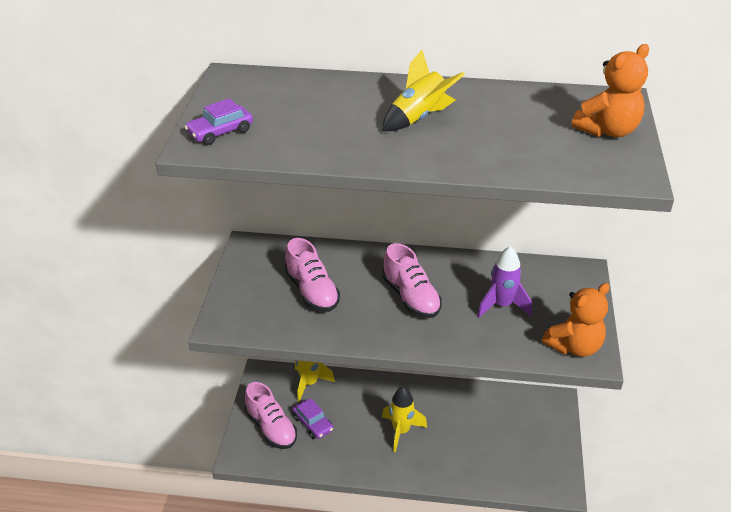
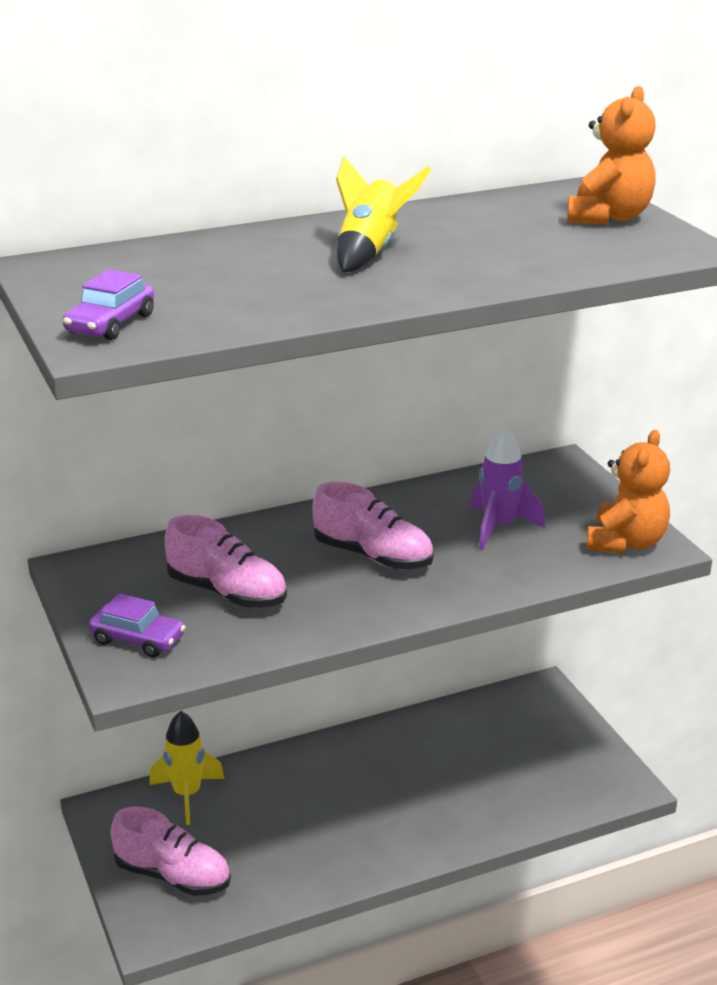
camera: 30 degrees left, 10 degrees down
purple car [292,399,333,439] -> purple car moved to [89,593,186,657]
yellow rocket [382,387,427,452] -> none

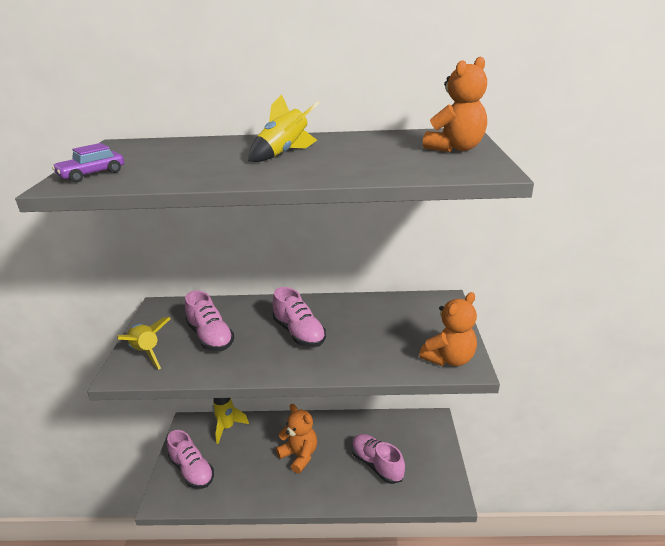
camera: 25 degrees right, 0 degrees up
purple car [89,593,186,657] -> yellow rocket [117,317,171,370]
purple rocket [470,426,545,550] -> none
none -> orange teddy bear [276,404,317,474]
none -> pink shoe [352,434,405,484]

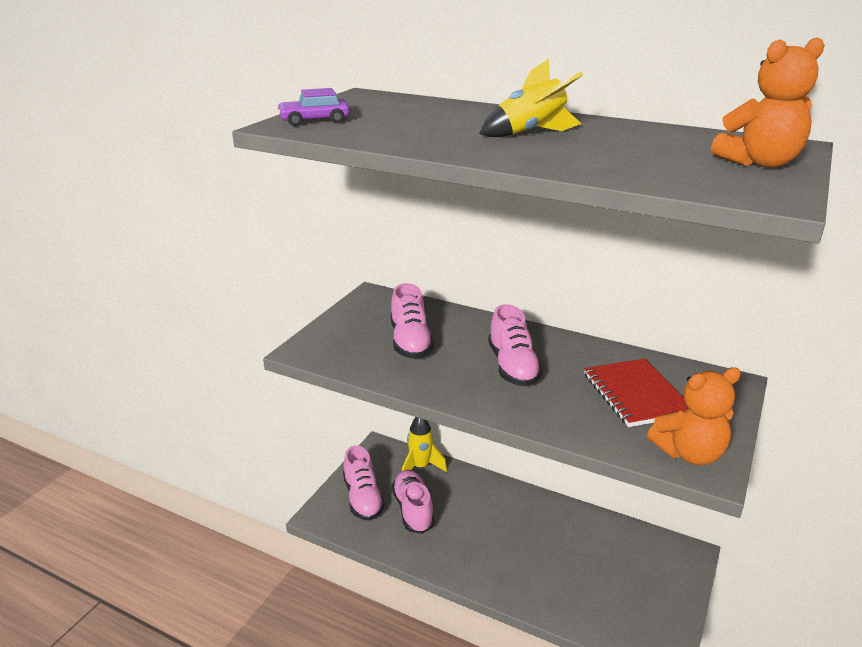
camera: 25 degrees right, 0 degrees up
yellow rocket [117,317,171,370] -> none
orange teddy bear [276,404,317,474] -> none
pink shoe [352,434,405,484] -> pink shoe moved to [392,470,434,534]
none -> red notebook [584,358,688,427]

